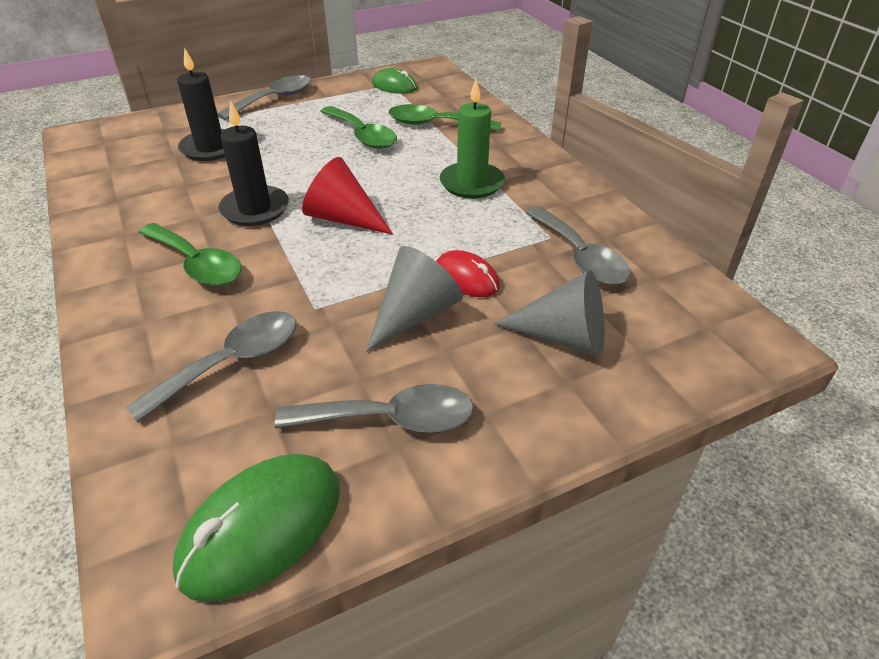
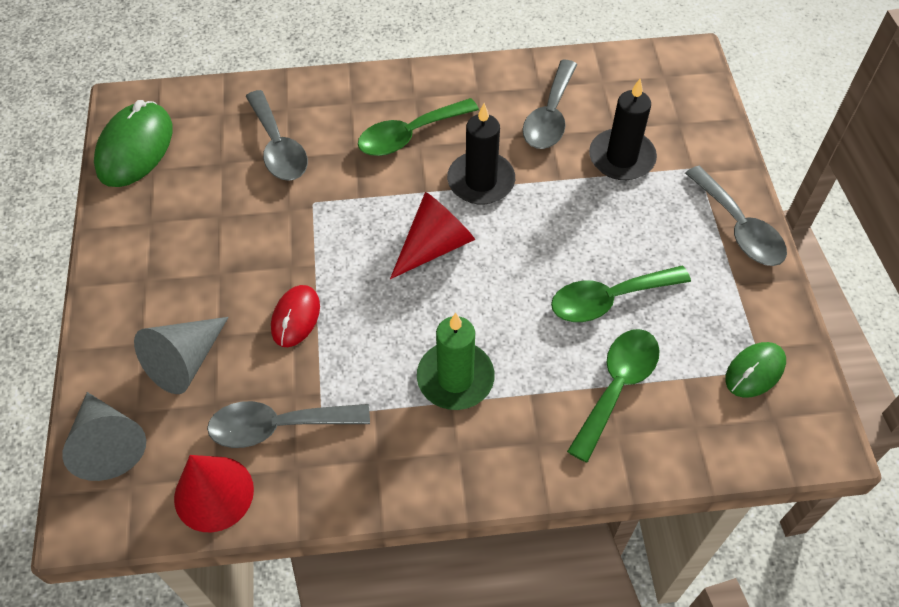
camera: 110 degrees right, 15 degrees up
green mouse [173,454,340,602] -> green mouse turned 45 degrees clockwise [94,100,173,187]
grey spoon [275,384,474,433] -> grey spoon moved to [523,60,577,149]
grey cone [366,246,463,352] -> grey cone moved to [62,392,146,481]
red mouse [436,250,500,297] -> red mouse turned 45 degrees counterclockwise [271,285,320,347]
none -> red cone [174,455,254,532]

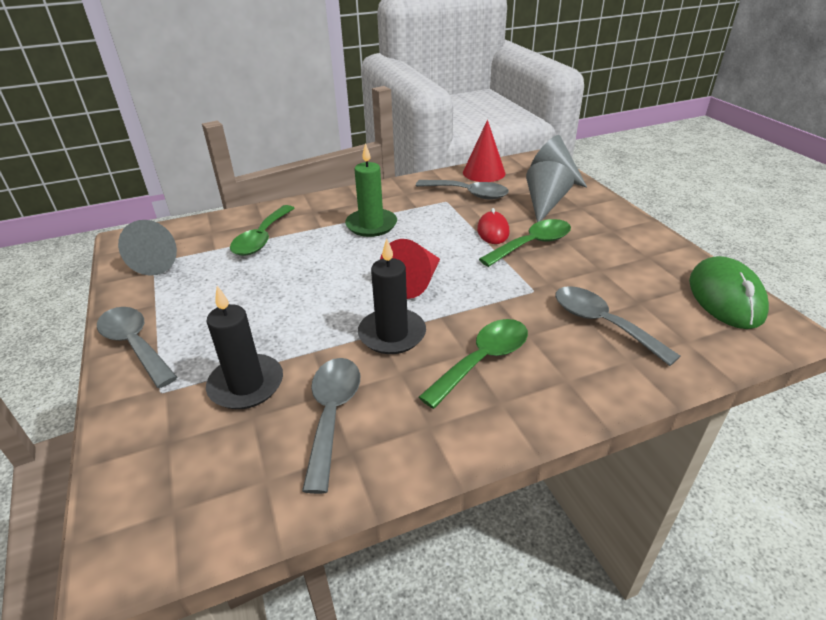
camera: 165 degrees right, 20 degrees down
grey spoon [207,401,370,448] -> grey spoon turned 45 degrees clockwise [416,180,509,200]
green spoon [551,266,691,322] -> green spoon moved to [479,219,571,267]
green mouse [725,342,786,398] -> grey cone [118,220,177,275]

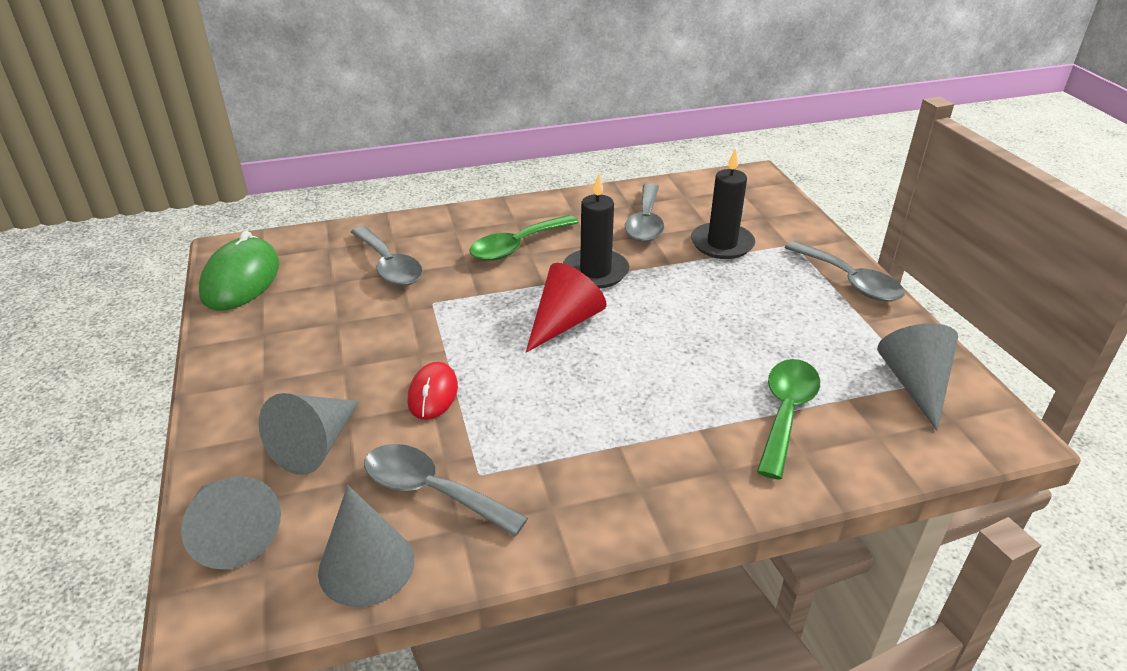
camera: 175 degrees left, 0 degrees up
green candle [345,143,397,237] -> none
red cone [463,120,506,182] -> grey cone [318,485,414,607]
green spoon [479,219,571,267] -> none

